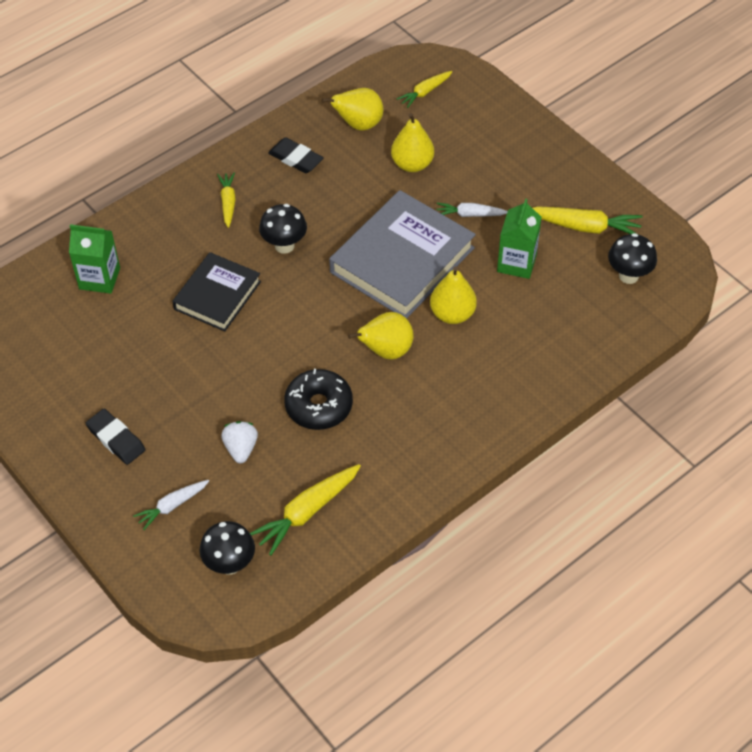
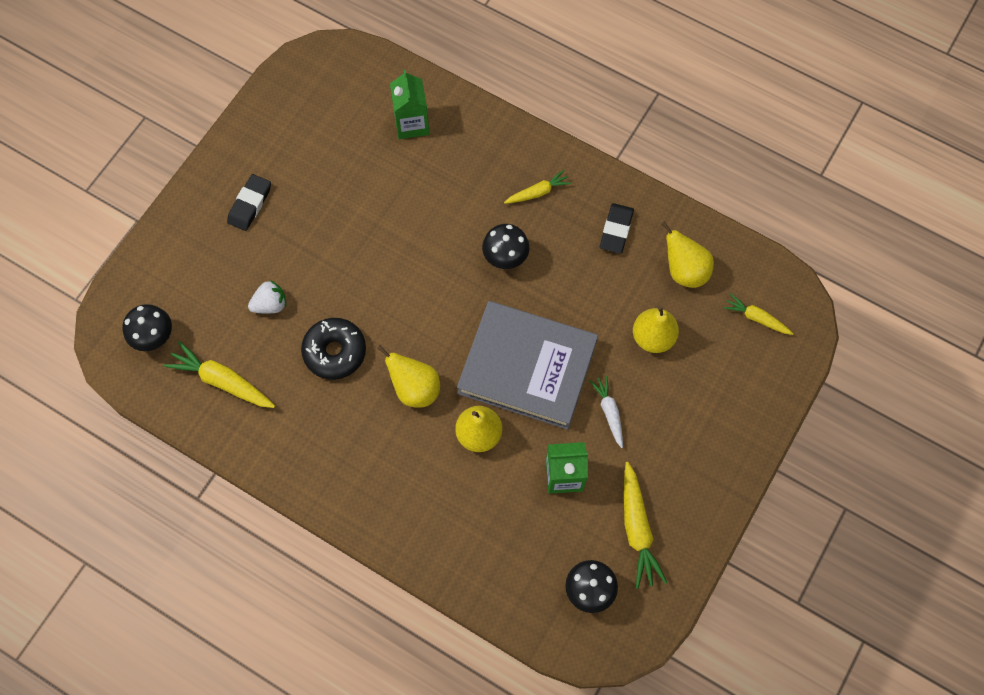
camera: 70 degrees right, 15 degrees up
white carrot [133,480,209,530] -> none
black book [172,252,261,332] -> none

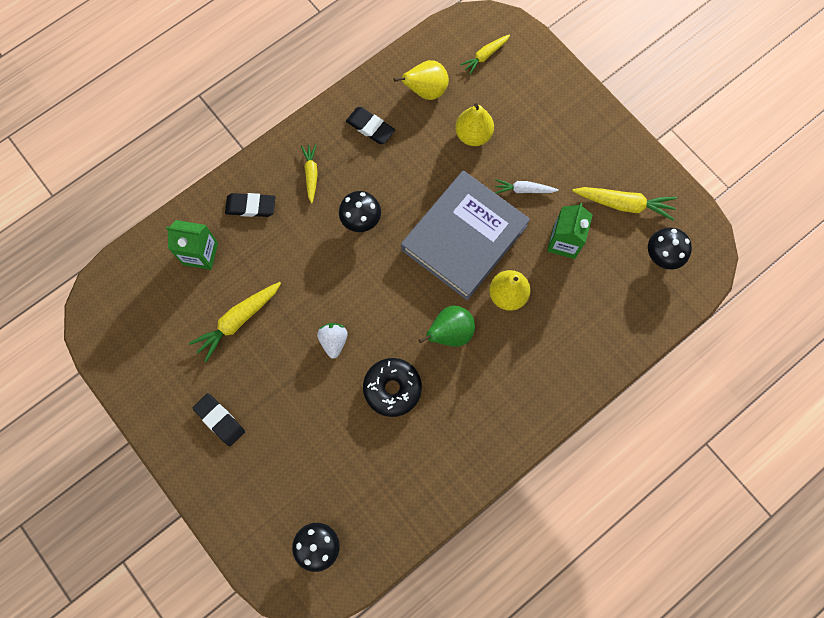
camera: 70 degrees left, 5 degrees up
yellow carrot [164,341,275,408] -> yellow carrot moved to [189,282,281,362]
white strawberry [248,280,286,314] -> white strawberry moved to [317,323,348,359]
yellow pear [377,345,440,408] -> green pear [419,306,475,346]
none -> black eraser [225,193,275,217]

